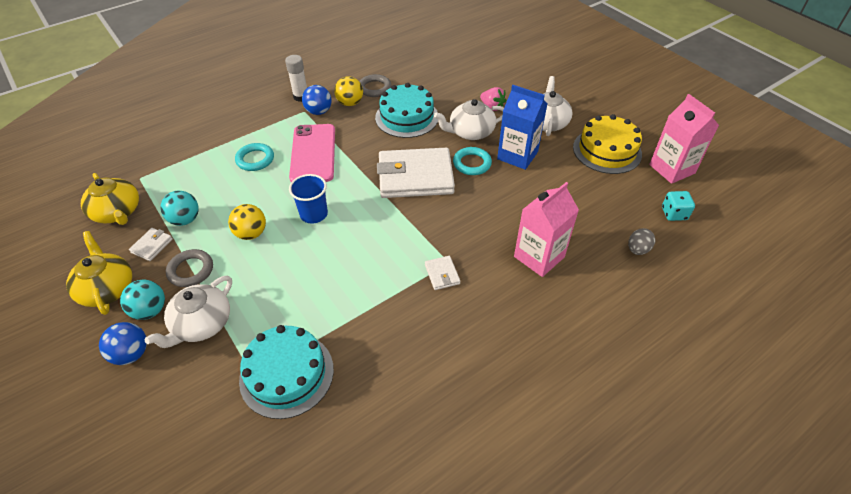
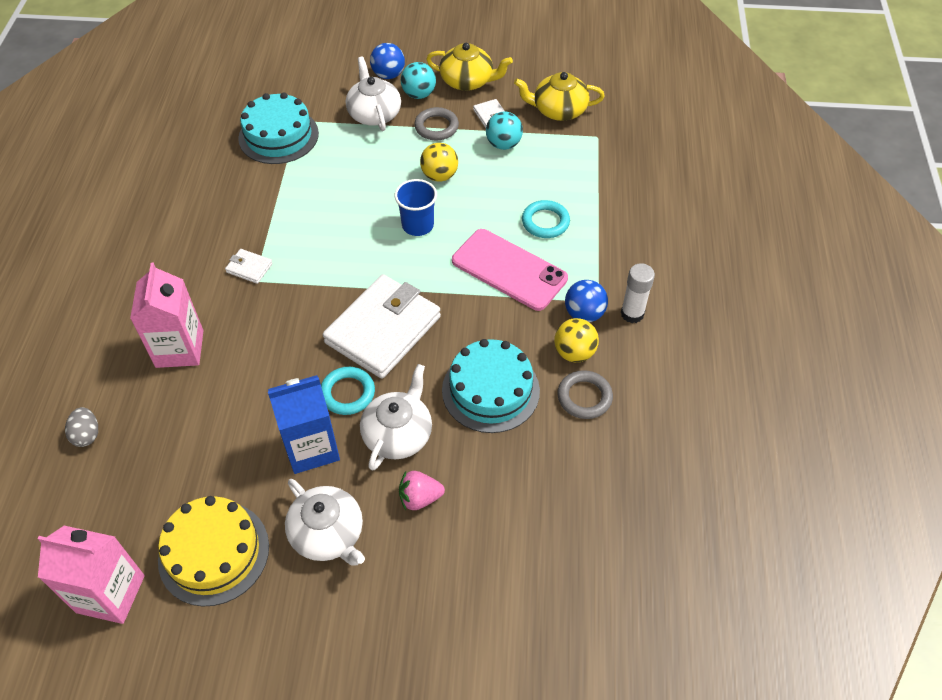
camera: 130 degrees right, 5 degrees up
turquoise dice [662,191,695,221] -> none

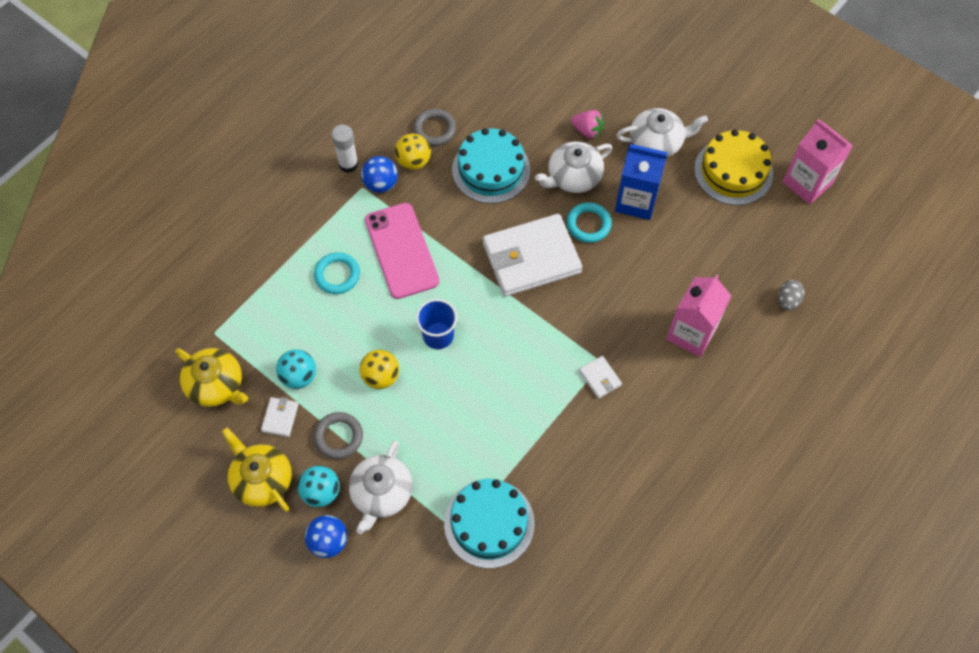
camera: 145 degrees left, 10 degrees up
white teapot [285,479,365,566] -> white teapot turned 90 degrees clockwise [616,108,708,157]

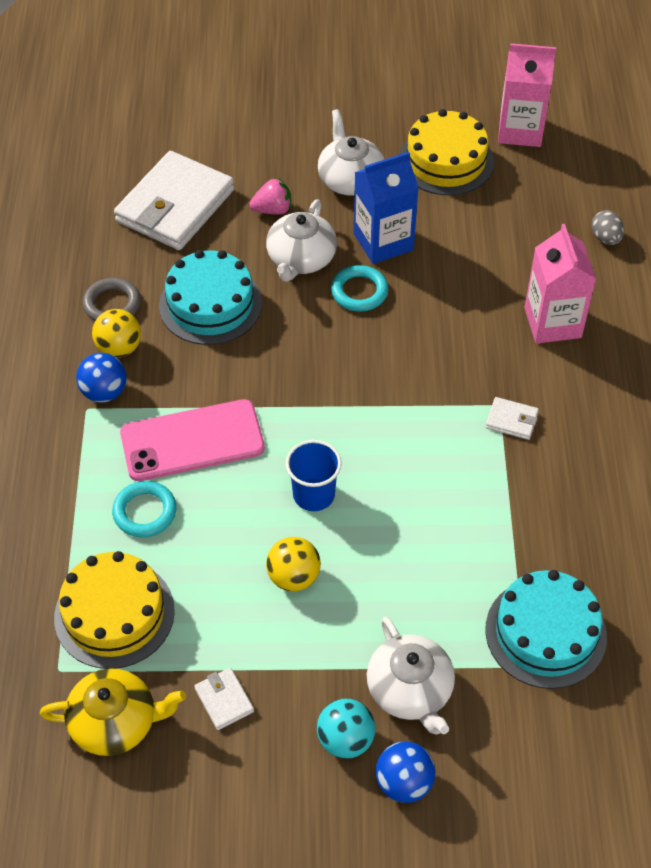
camera: 40 degrees left, 10 degrees down
yellow teapot [222,427,292,512] -> none
turquoise ball [276,349,316,389] -> none
grey ring [314,412,363,459] -> none
white glue stick [332,125,358,173] -> none
pink phone [365,203,439,299] -> pink phone turned 45 degrees counterclockwise [120,399,265,481]
white wallet [483,214,582,296] -> white wallet moved to [114,151,234,250]
white teapot [616,108,708,157] -> white teapot turned 60 degrees counterclockwise [318,109,385,196]
none -> yellow cake [54,551,175,669]

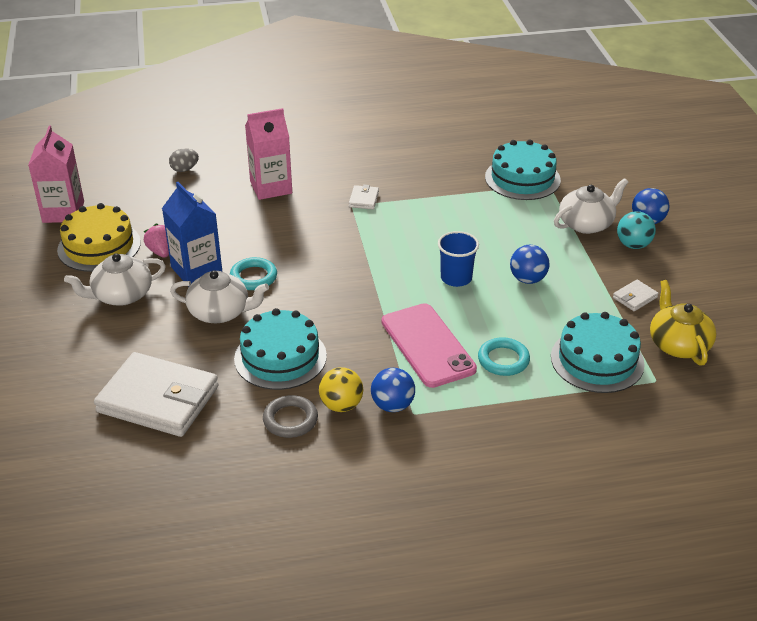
camera: 100 degrees left, 15 degrees down
yellow cake [54,551,175,669] -> turquoise cake [551,312,645,393]
pink strawberry [250,177,291,215] -> pink strawberry moved to [144,224,169,258]
yellow ball [266,537,321,591] -> blue ball [510,245,549,284]

